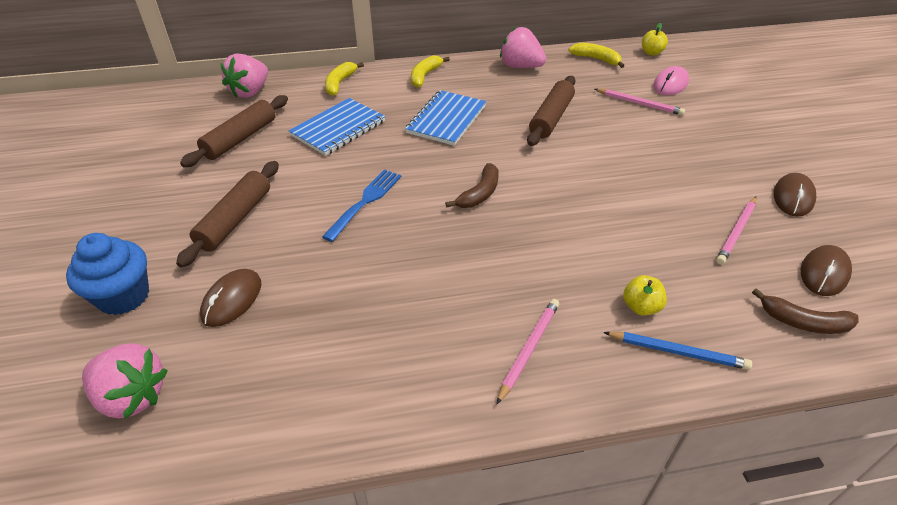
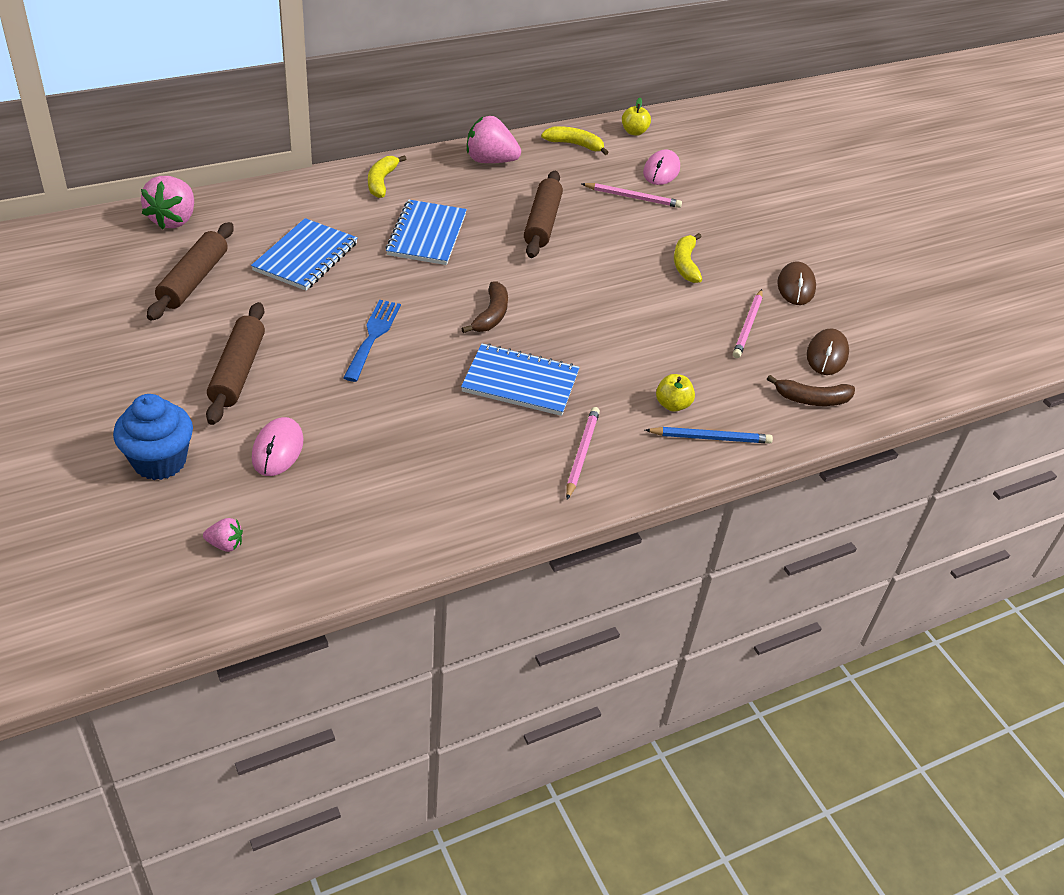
camera: 20 degrees left, 0 degrees up
pink strawberry [82,343,168,419] -> pink strawberry [203,518,243,552], size x0.49
brown mouse [200,269,261,327] -> pink mouse [252,417,304,476]
yellow banana [325,62,364,96] -> yellow banana moved to [674,233,702,283]
none -> blue notebook [461,343,580,416]

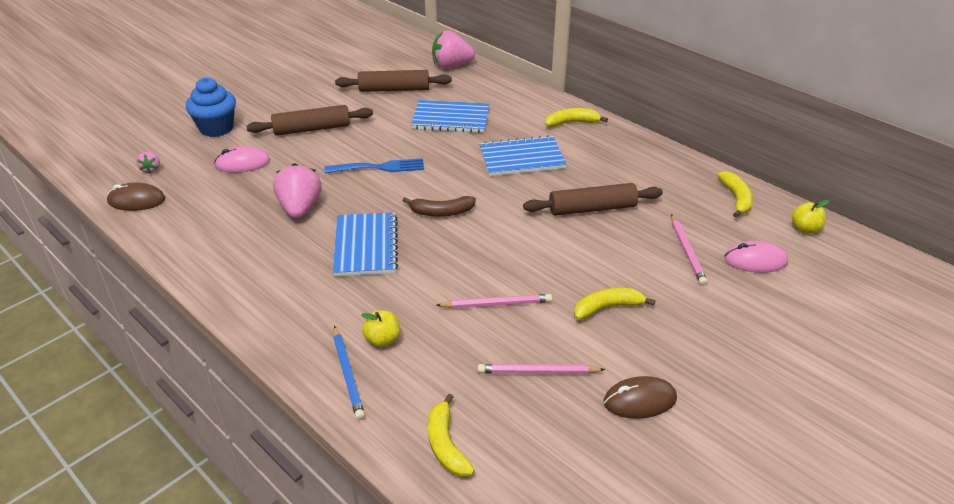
camera: 75 degrees right, 5 degrees down
pink strawberry [467,116,521,163] -> pink strawberry moved to [273,163,322,218]
pink pencil [566,407,600,500] -> pink pencil moved to [436,294,552,309]
brown banana [767,375,855,406] -> yellow banana [428,394,475,477]
brown mouse [807,329,849,375] -> brown mouse moved to [107,183,165,211]

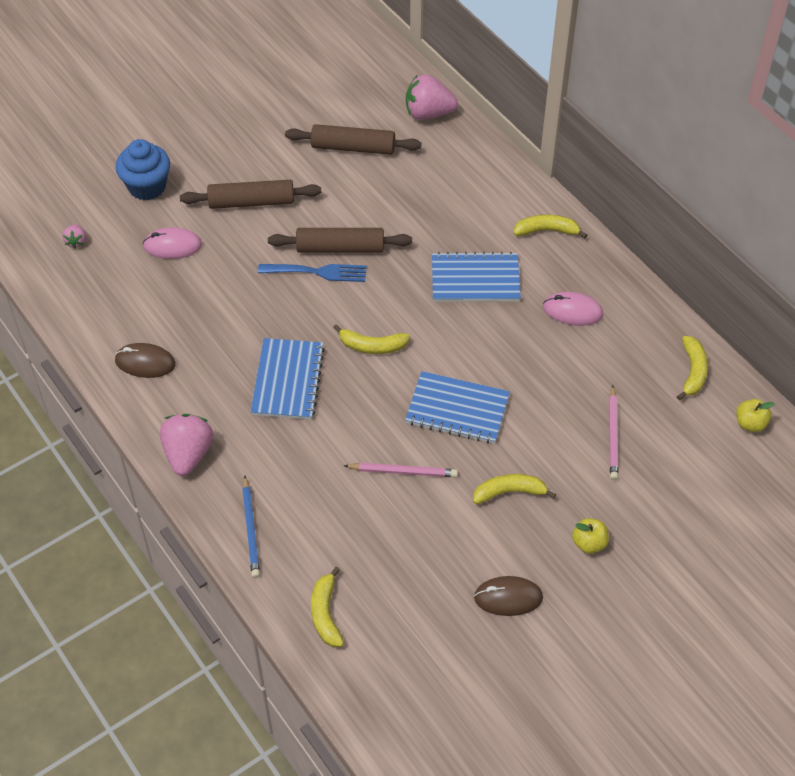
camera: 10 degrees right, 15 degrees up
brown mouse [107,183,165,211] -> brown mouse moved to [115,343,176,378]
pink strawberry [273,163,322,218] -> pink strawberry moved to [160,414,213,476]
yellow apple [361,310,400,347] -> yellow apple moved to [572,518,609,554]
brown banana [402,196,476,217] -> yellow banana [333,324,410,354]
blue notebook [411,100,489,133] -> blue notebook moved to [405,371,510,444]
pink pencil [478,364,606,374] -> none
brown rolling pin [523,183,663,216] -> brown rolling pin moved to [268,228,412,253]
pink mouse [724,241,788,273] -> pink mouse moved to [543,292,603,326]

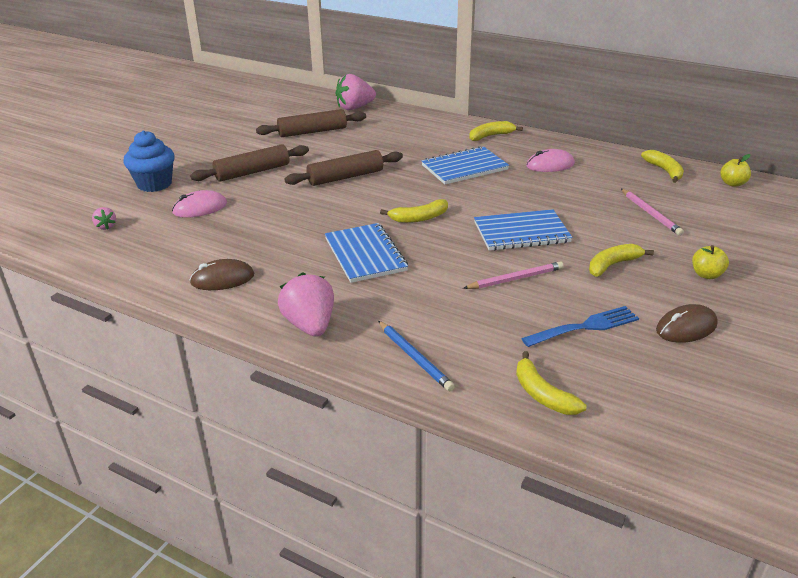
camera: 25 degrees left, 20 degrees down
blue fork [258,264,366,282] -> blue fork moved to [521,306,639,347]

